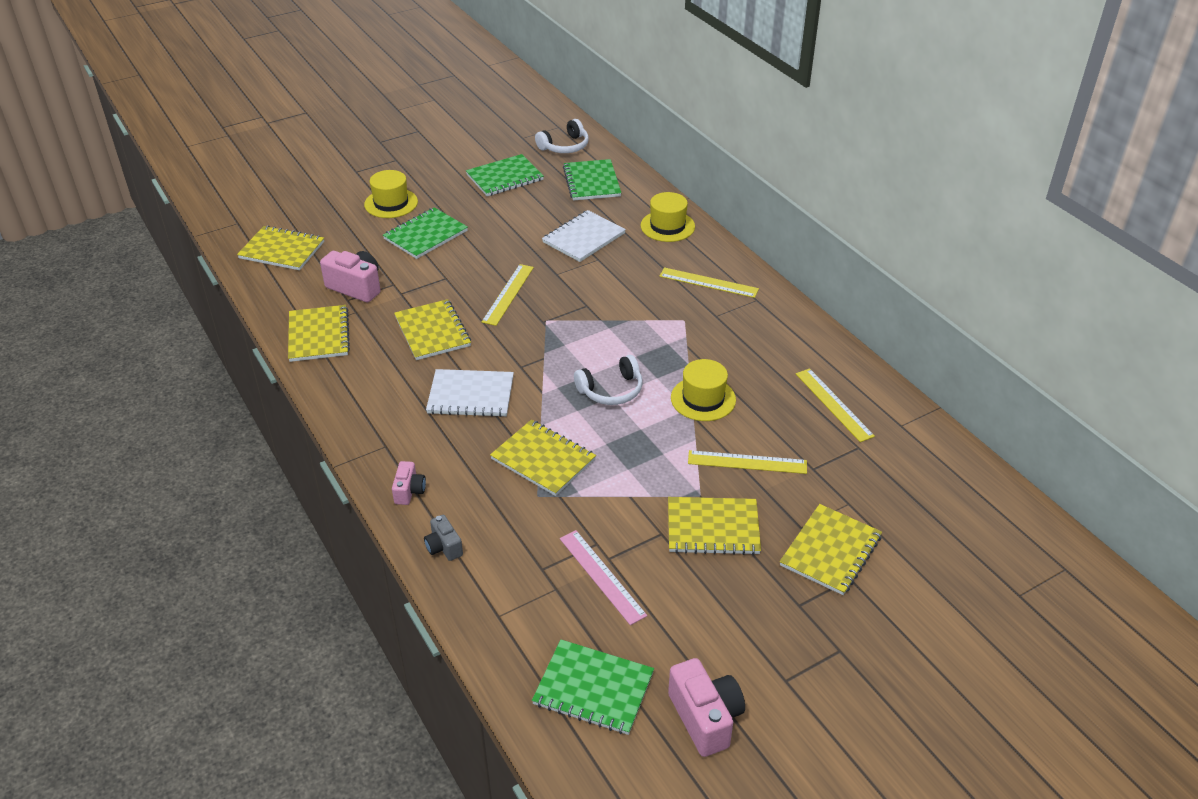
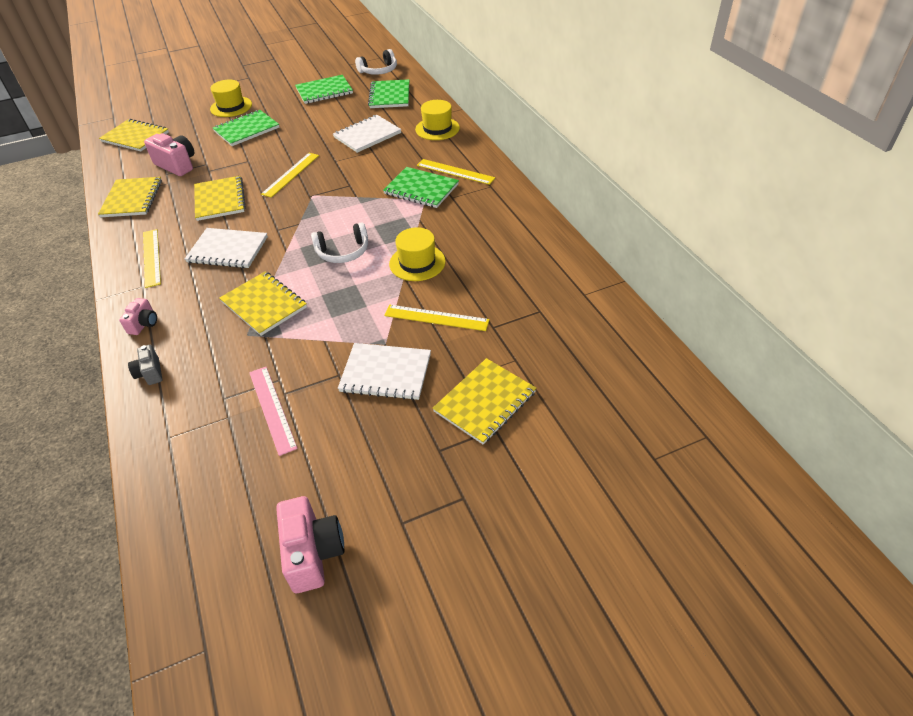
camera: 10 degrees right, 5 degrees up
green notebook [532,640,654,735] -> green notebook moved to [383,167,459,208]
yellow notebook [668,497,761,555] -> white notebook [338,343,431,400]
yellow ruler [796,368,875,442] -> yellow ruler moved to [143,229,161,288]

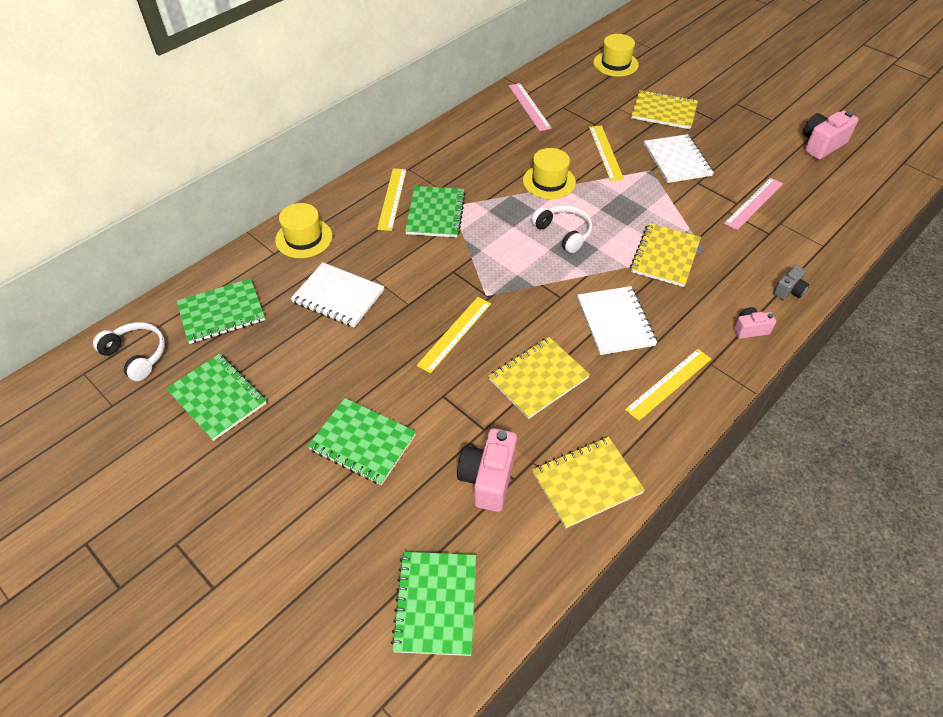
camera: 115 degrees left, 5 degrees up
yellow notebook [99,119,169,151] -> green notebook [391,552,476,656]
yellow hat [210,80,252,117] -> yellow hat moved to [593,34,639,77]
yellow ruler [261,153,319,198] -> yellow ruler turned 60 degrees counterclockwise [416,297,491,374]
none -> pink ruler [509,83,552,131]

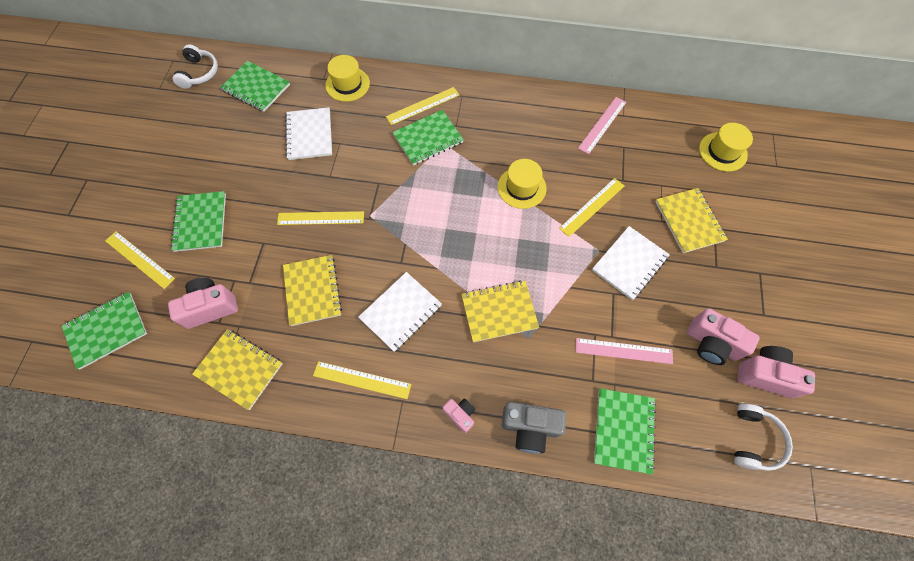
camera: 55 degrees right, 15 degrees up
green notebook [166,354,266,441] -> green notebook moved to [594,388,656,475]
yellow notebook [488,337,590,419] -> yellow notebook turned 60 degrees clockwise [283,255,342,326]
white headphones [532,205,592,254] -> white headphones moved to [734,404,793,471]
grey camera [773,265,809,300] -> grey camera [502,402,566,453], size x1.74
none -> yellow ruler [105,231,175,289]
none -> pink camera [687,308,760,365]

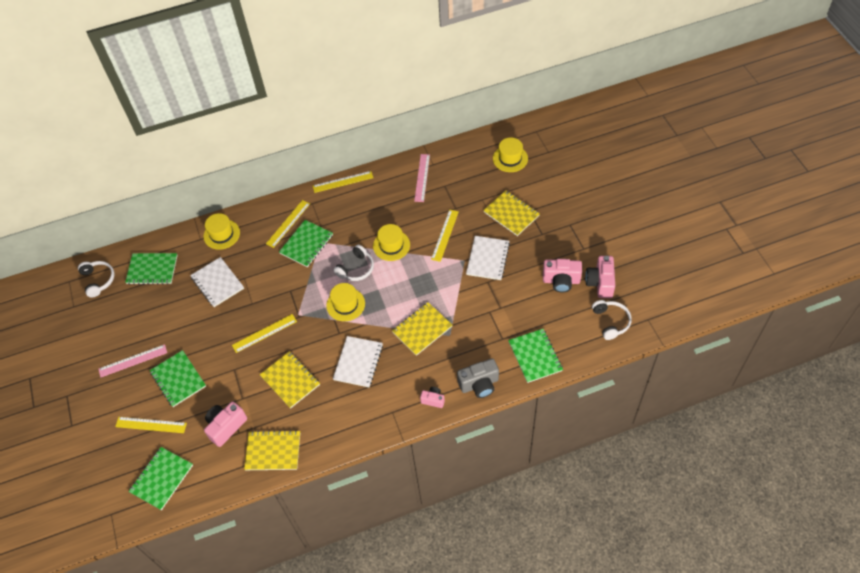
camera: 25 degrees left, 10 degrees down
yellow ruler [313,361,411,399] -> yellow ruler moved to [313,171,373,193]
pink ruler [576,338,673,364] -> pink ruler moved to [99,344,167,378]
pink camera [737,346,815,398] -> pink camera turned 75 degrees counterclockwise [585,256,615,298]
none -> yellow hat [326,283,365,321]
none -> white headphones [333,245,374,281]

